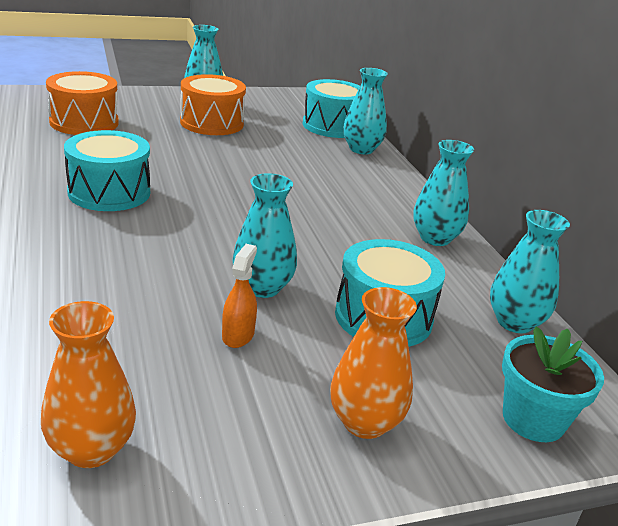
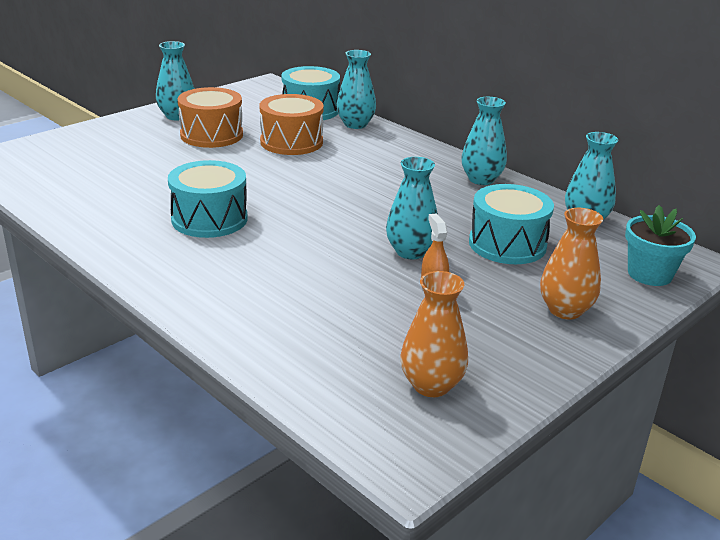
camera: 25 degrees left, 0 degrees up
orange drum [46,71,119,135] -> orange drum moved to [259,94,324,155]

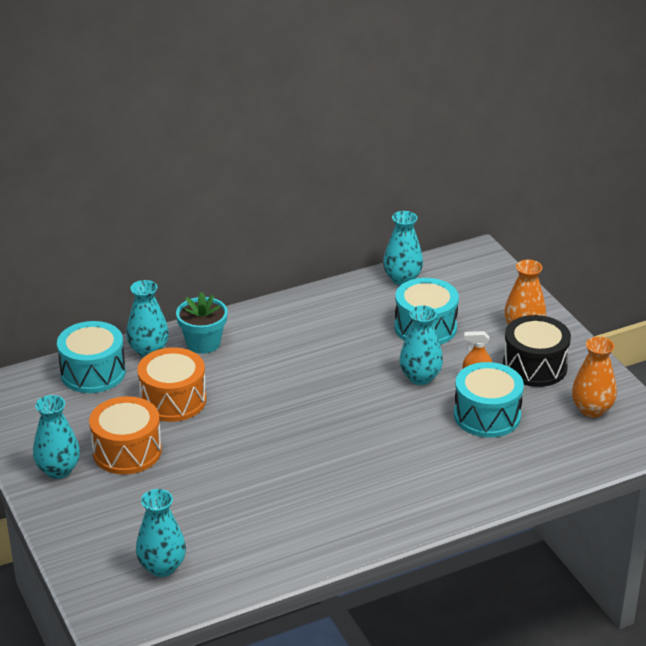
camera: 70 degrees left, 5 degrees up
turquoise drum [168,160,248,238] -> turquoise drum moved to [454,362,524,437]
turquoise vase [461,97,507,185] -> turquoise vase moved to [136,489,186,577]
turquoise flower pot [625,205,696,286] -> turquoise flower pot moved to [176,292,228,354]
none -> black drum [503,315,571,387]

